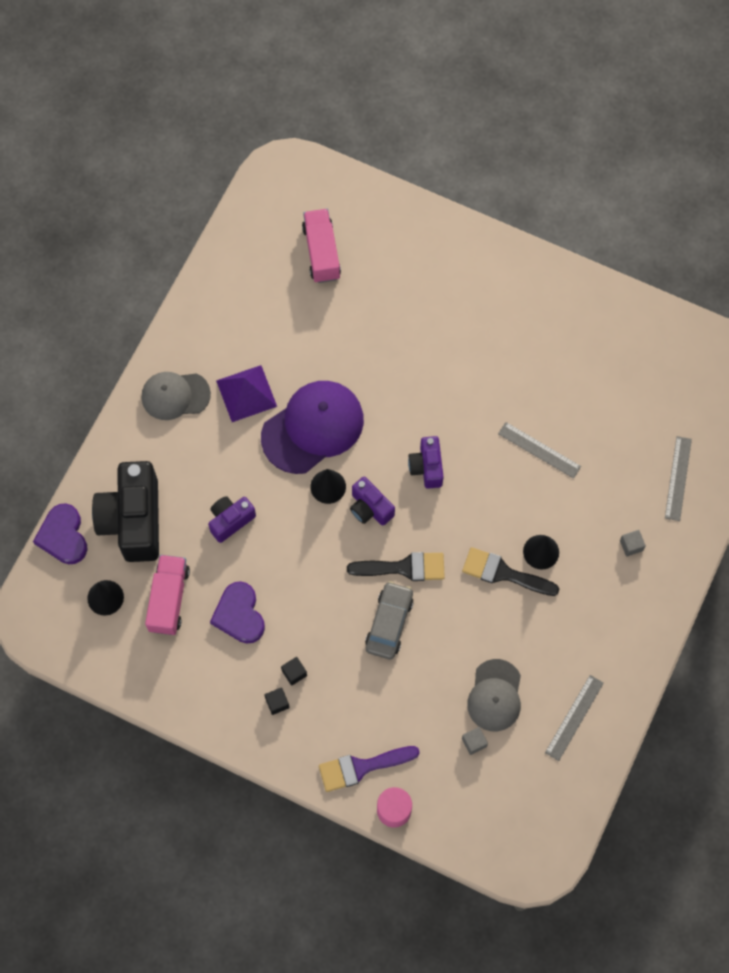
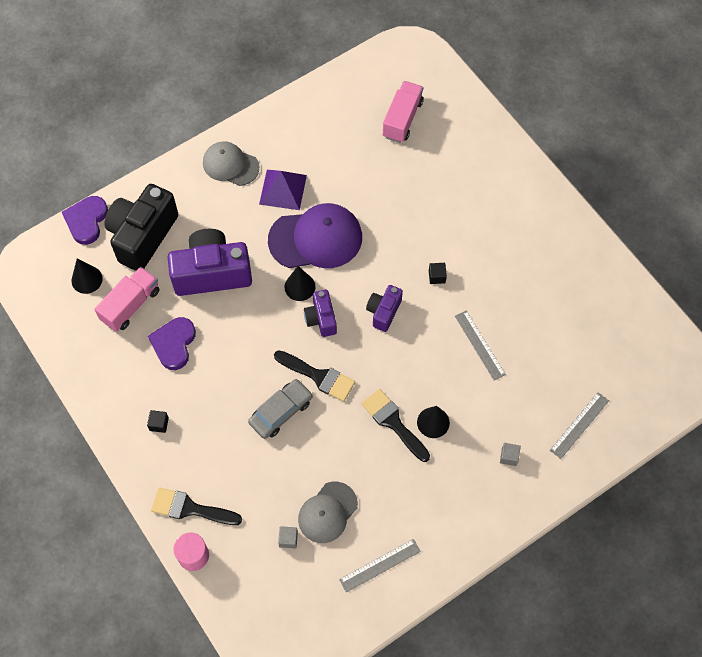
camera: 30 degrees right, 5 degrees down
purple camera [208,496,256,543] -> purple camera [168,229,252,296], size x1.92
black cube [281,657,307,686] -> black cube moved to [429,263,447,284]
purple brush [319,746,420,792] -> black brush [151,487,242,525]

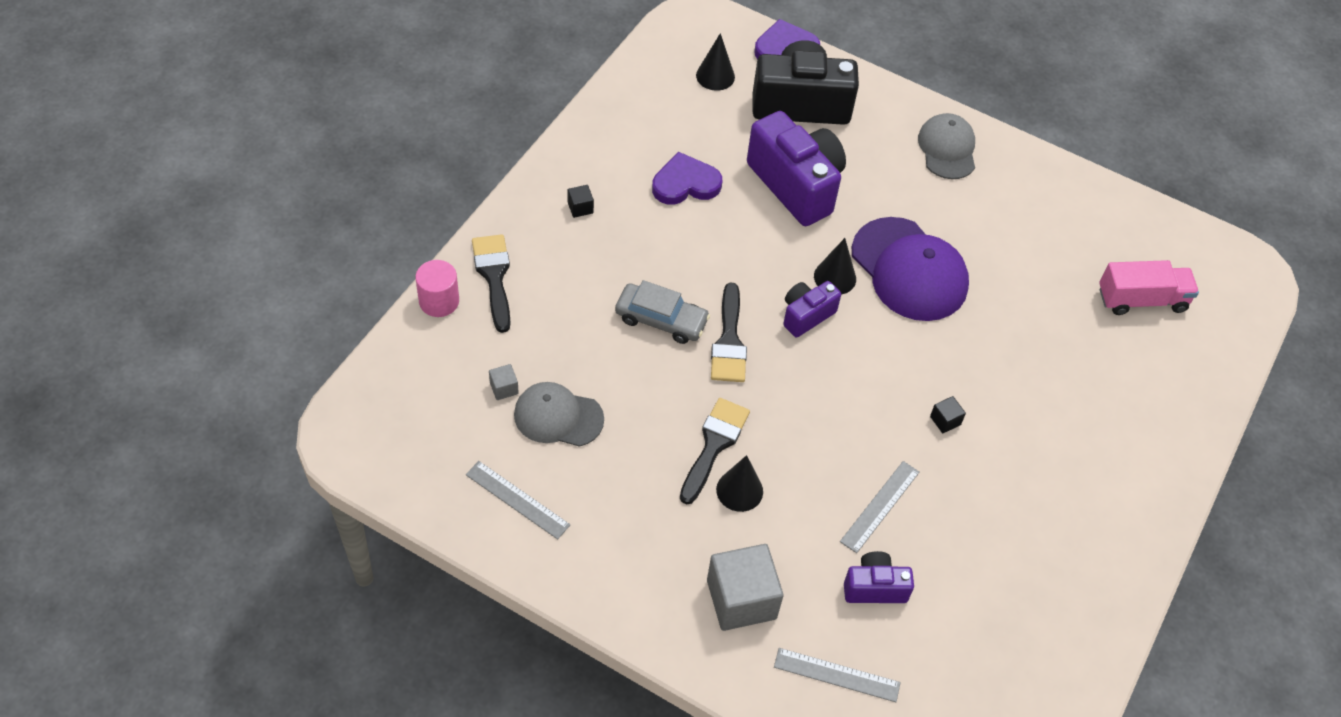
camera: 60 degrees right, 10 degrees down
pink truck [94,267,160,332] -> none
purple pyramid [259,170,307,210] -> none
purple camera [366,285,403,332] -> purple camera moved to [844,551,914,603]
grey cube [500,443,521,466] -> grey cube [707,544,784,631], size x2.32

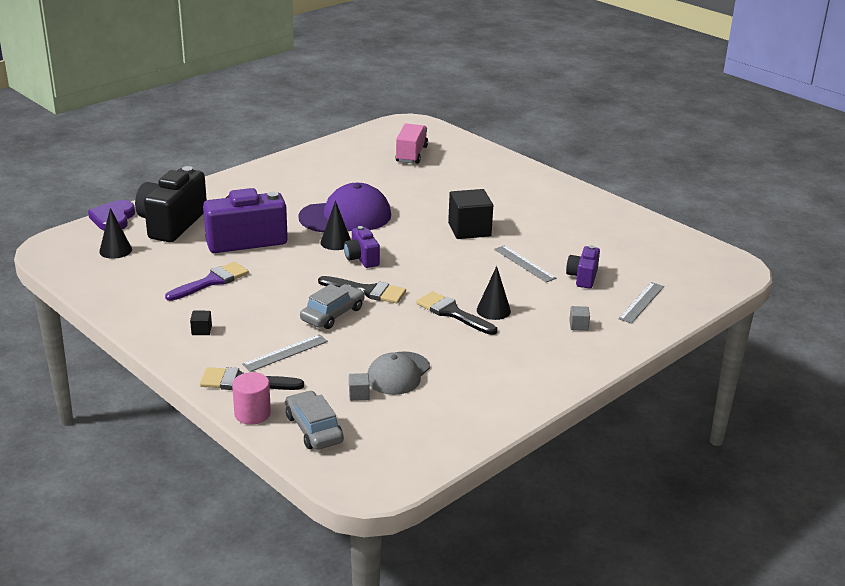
camera: 70 degrees left, 25 degrees down
grey ruler [466,461,570,540] -> grey ruler moved to [242,334,328,372]
purple heart [652,152,723,205] -> purple brush [165,262,249,301]
grey cube [707,544,784,631] -> grey cube [569,306,590,331], size x0.43
grey cap [918,113,975,179] -> none
black cube [930,396,966,433] -> black cube [448,189,493,239], size x2.32
none -> grey car [285,391,344,450]

